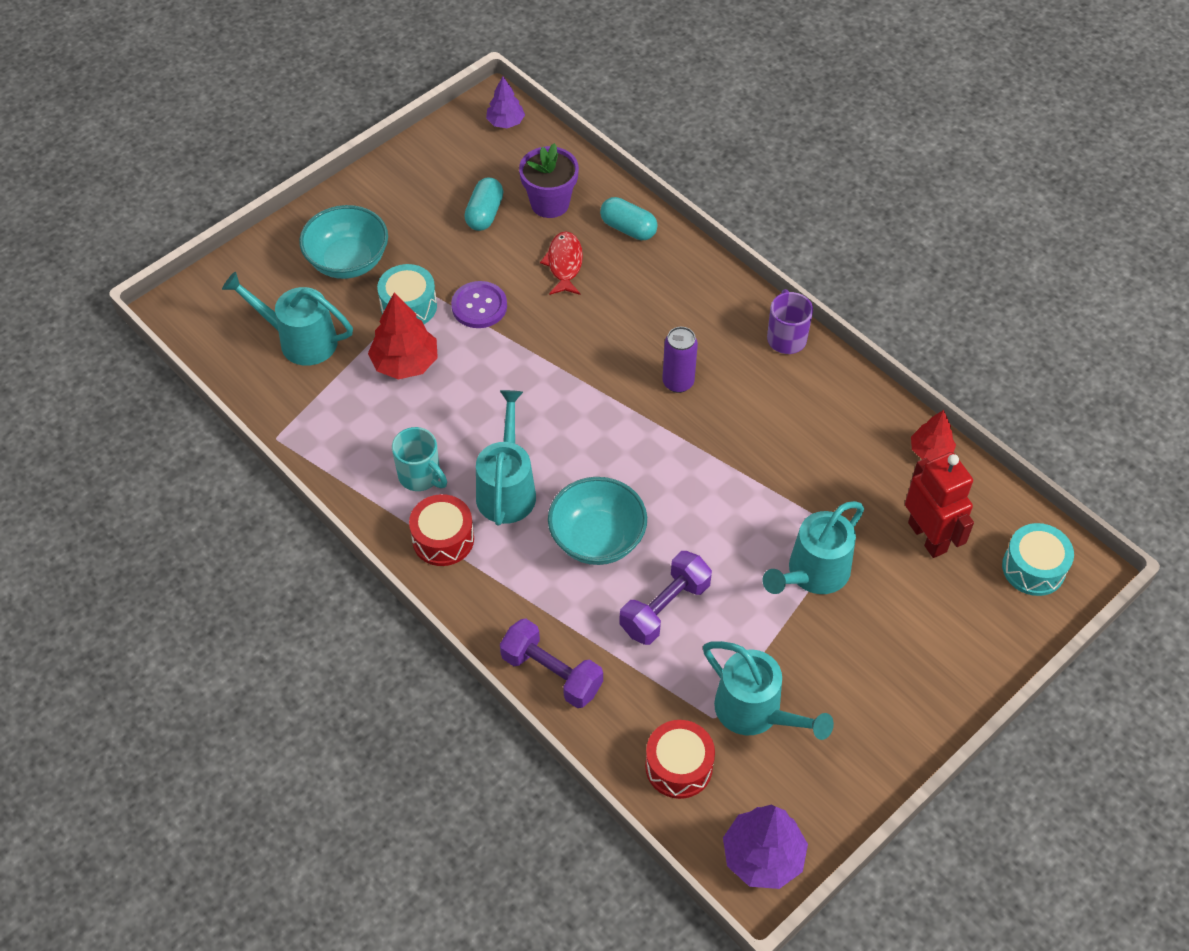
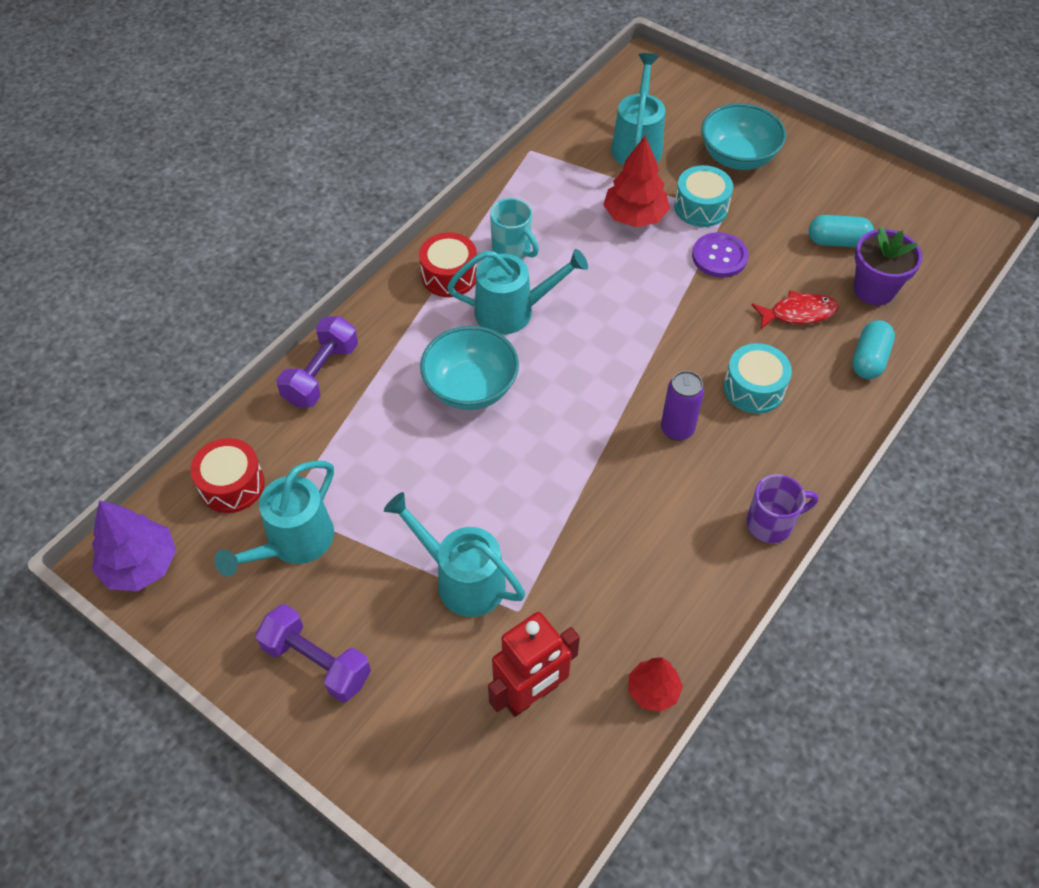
camera: 80 degrees right, 0 degrees up
turquoise mug [392,427,447,491] -> turquoise mug turned 75 degrees counterclockwise [490,198,539,259]
purple tree [486,77,525,128] -> none
purple dumbbell [619,551,712,645] -> purple dumbbell moved to [255,604,371,702]
turquoise drum [1002,523,1074,596] -> turquoise drum moved to [724,343,792,414]

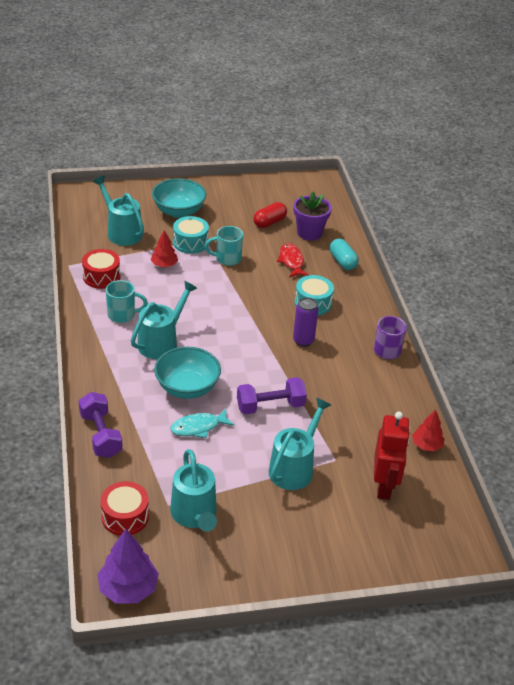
camera: 50 degrees left, 15 degrees down
purple dumbbell [255,604,371,702] -> purple dumbbell moved to [237,377,307,415]
turquoise watering can [384,492,525,617] -> turquoise watering can turned 135 degrees clockwise [269,398,331,490]
red drum [419,232,477,297] -> red drum moved to [82,249,120,289]
red tree [603,136,670,227] -> red tree [151,230,178,267], size x0.62
purple button [692,232,748,278] -> turquoise mug [205,226,243,266]
red fish [752,290,839,329] -> red fish turned 45 degrees counterclockwise [277,243,309,278]
turquoise capsule [809,215,874,248] -> red capsule [254,202,287,228]
none -> turquoise fish [170,409,234,438]

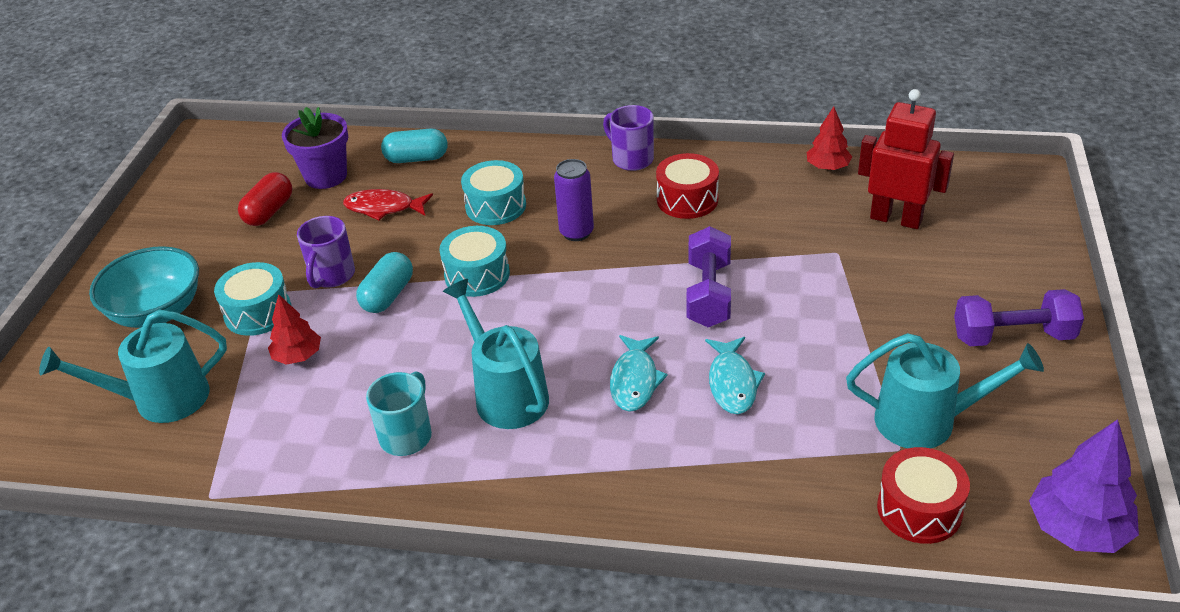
camera: 65 degrees left, 0 degrees up
purple dumbbell [79,392,123,458] -> purple dumbbell moved to [954,289,1084,346]
red drum [82,249,120,289] -> red drum moved to [656,153,719,219]
turquoise bowl [154,347,221,399] -> turquoise fish [610,335,668,412]
turquoise mug [205,226,243,266] -> purple mug [297,216,355,288]
red capsule [254,202,287,228] -> red capsule turned 45 degrees clockwise [238,172,292,226]
turquoise watering can [269,398,331,490] -> none
none -> turquoise capsule [356,252,413,313]
none -> turquoise drum [439,226,510,297]

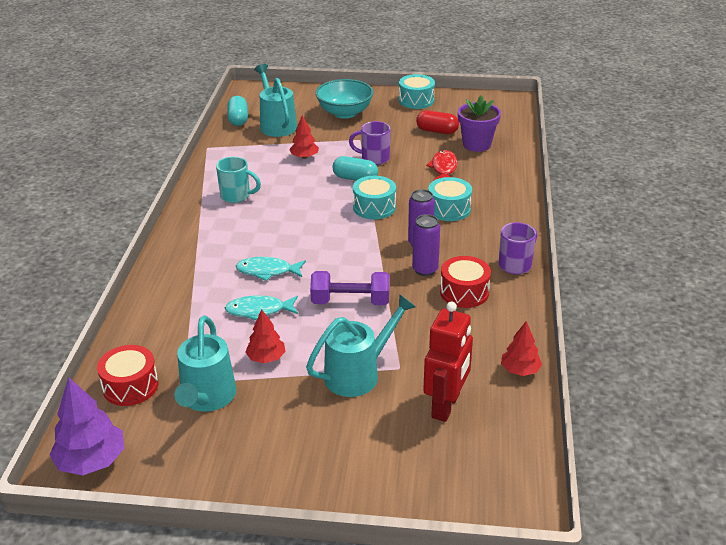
camera: 85 degrees right, 5 degrees down
turquoise drum [214,262,292,336] -> turquoise drum moved to [399,74,435,109]
turquoise capsule [381,129,448,163] -> turquoise capsule moved to [227,96,248,126]
turquoise watering can [443,279,549,429] -> turquoise watering can moved to [306,294,416,397]
purple dumbbell [954,289,1084,346] -> none
none -> red tree [245,309,286,363]
none -> purple can [412,214,440,276]

